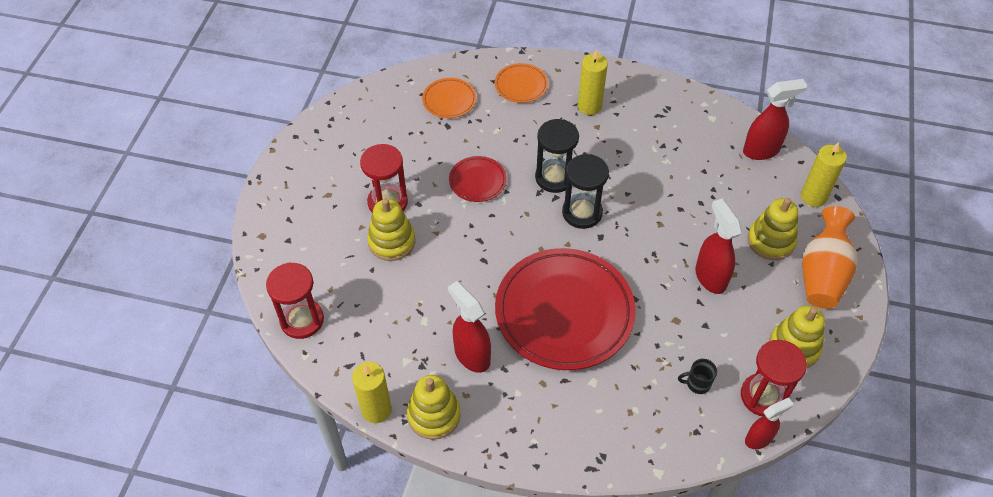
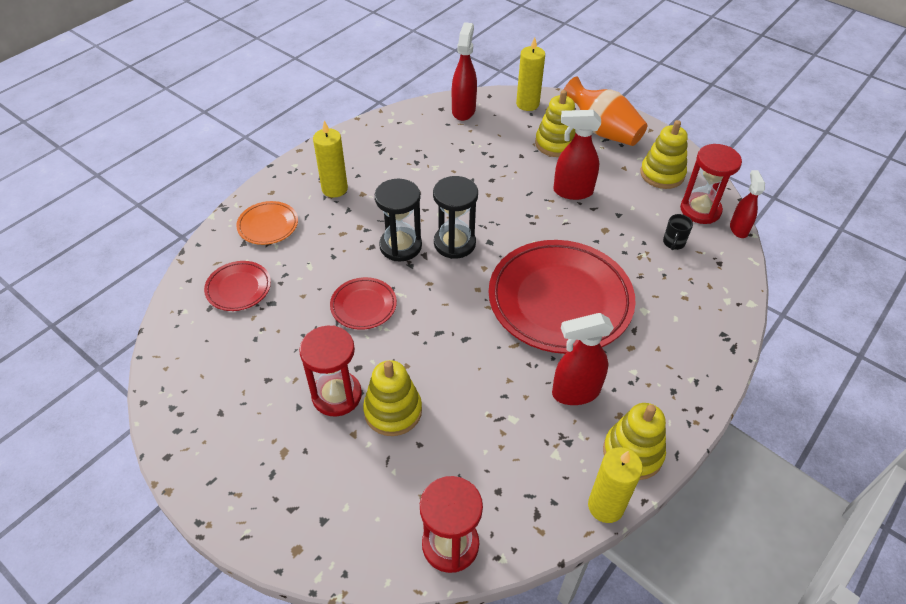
camera: 65 degrees left, 5 degrees down
orange plate [422,78,477,118] -> red plate [204,261,271,311]

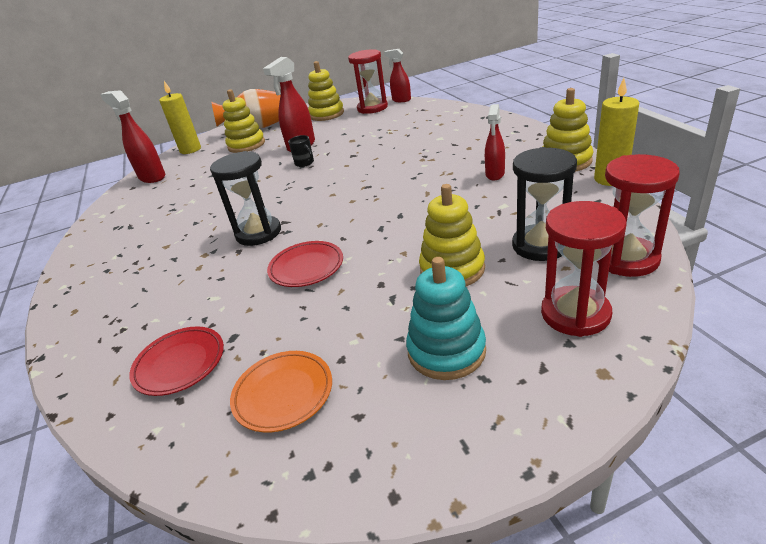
camera: 55 degrees left, 15 degrees down
orange plate [236,201,298,245] -> orange plate moved to [230,351,332,432]
red hourglass [299,326,362,417] -> red hourglass moved to [541,201,626,337]
yellow candle [313,120,348,197] -> none
black hourglass [433,176,478,259] -> black hourglass moved to [512,147,577,261]
red plate [489,240,636,354] -> none
red spray bottle [552,313,614,405] -> red spray bottle [485,104,505,180], size x0.65
black mug [663,214,693,250] -> black mug moved to [288,135,314,167]
none -> turquoise stacking toy [406,257,486,380]

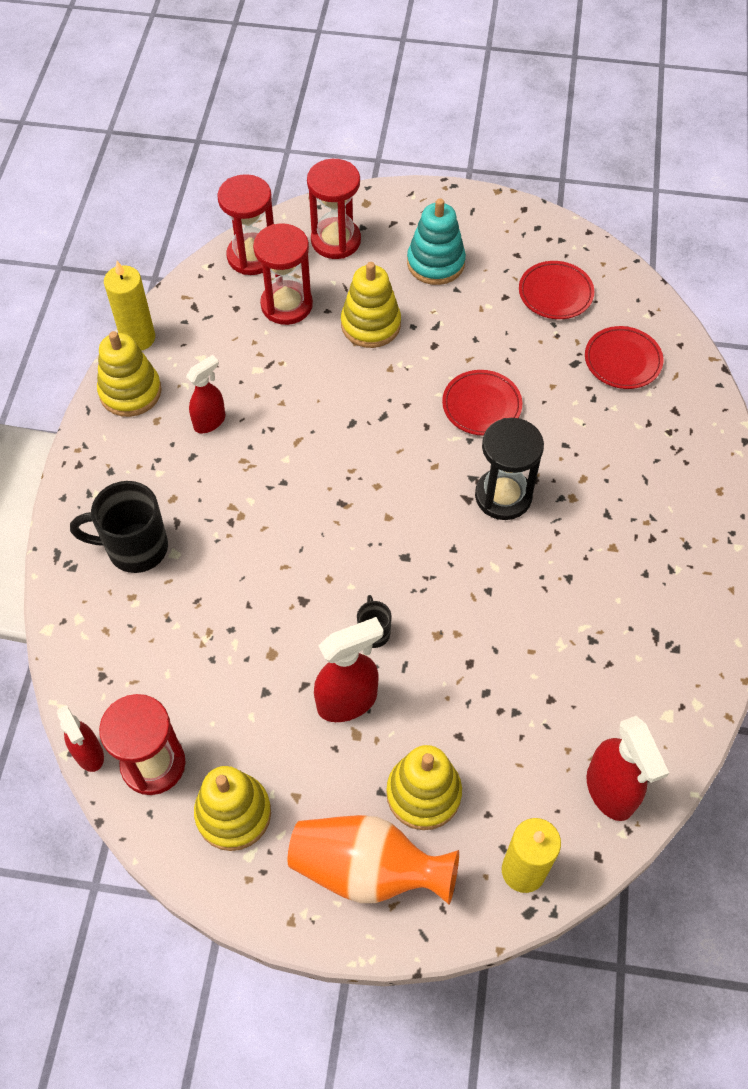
camera: 155 degrees left, 25 degrees up
orange plate [230,351,332,432] -> red plate [519,261,595,319]
black hourglass [512,147,577,261] -> red hourglass [253,223,313,325]
none -> black mug [70,481,168,573]

